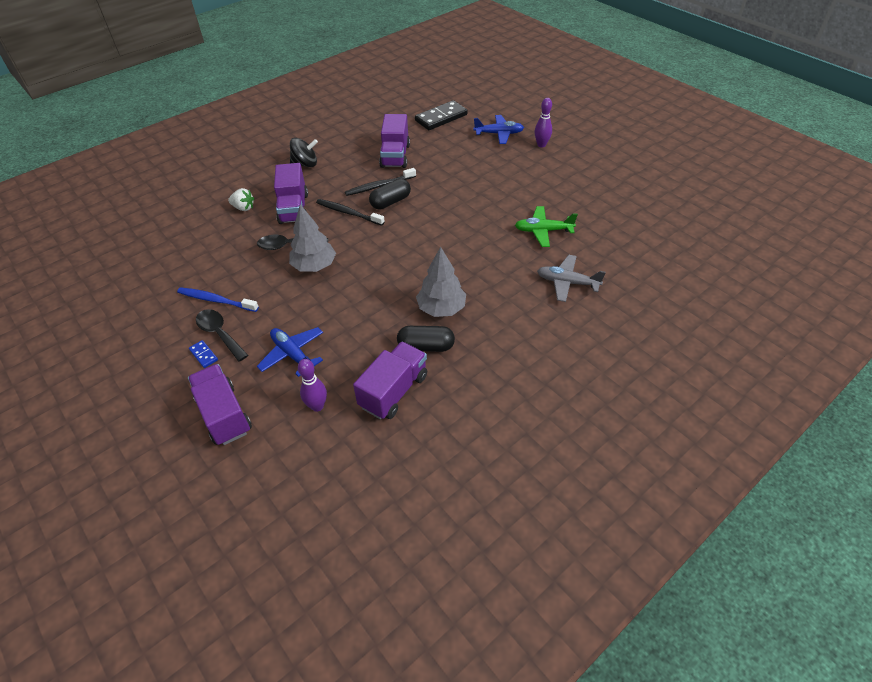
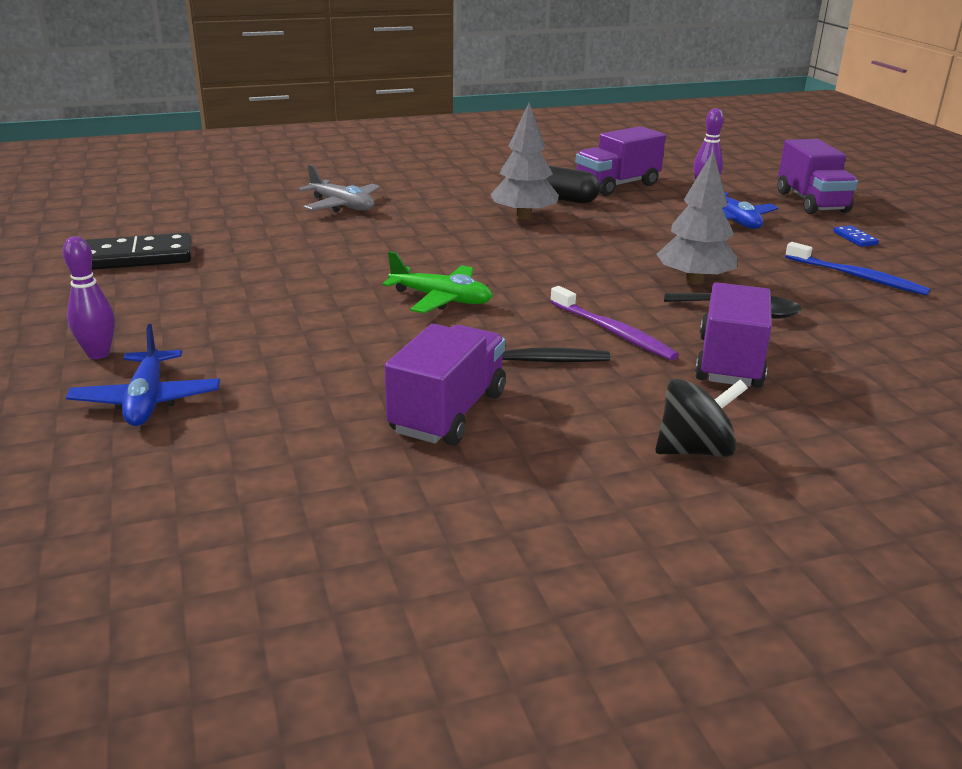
camera: 160 degrees left, 20 degrees down
black spoon [196,309,248,362] -> none
white strawberry [228,188,254,211] -> none
black spinning top [290,138,318,167] -> black spinning top turned 150 degrees clockwise [655,378,748,457]
black toothbrush [316,199,385,226] -> purple toothbrush [550,286,679,360]
black capsule [369,179,411,210] -> none
black domino [415,100,468,130] -> black domino moved to [85,233,192,270]
blue plane [473,115,524,144] -> blue plane turned 120 degrees counterclockwise [66,324,220,426]
green plane [515,206,578,247] -> green plane moved to [383,251,493,313]

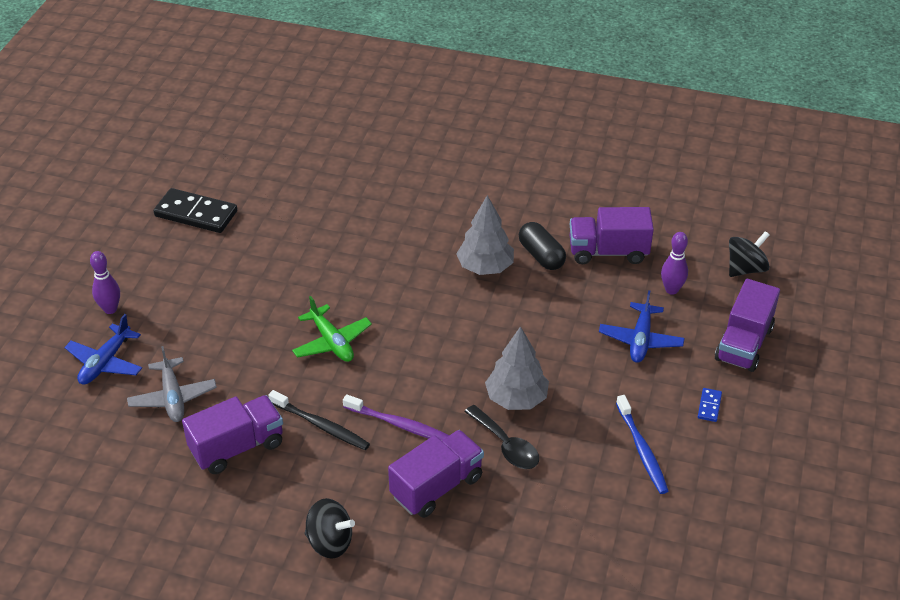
camera: 35 degrees right, 15 degrees up
grey plane [299,165,380,212] -> grey plane moved to [127,346,217,422]
purple toothbrush [550,286,679,360] -> purple toothbrush turned 60 degrees counterclockwise [343,394,449,441]
none -> black spinning top [729,231,770,277]

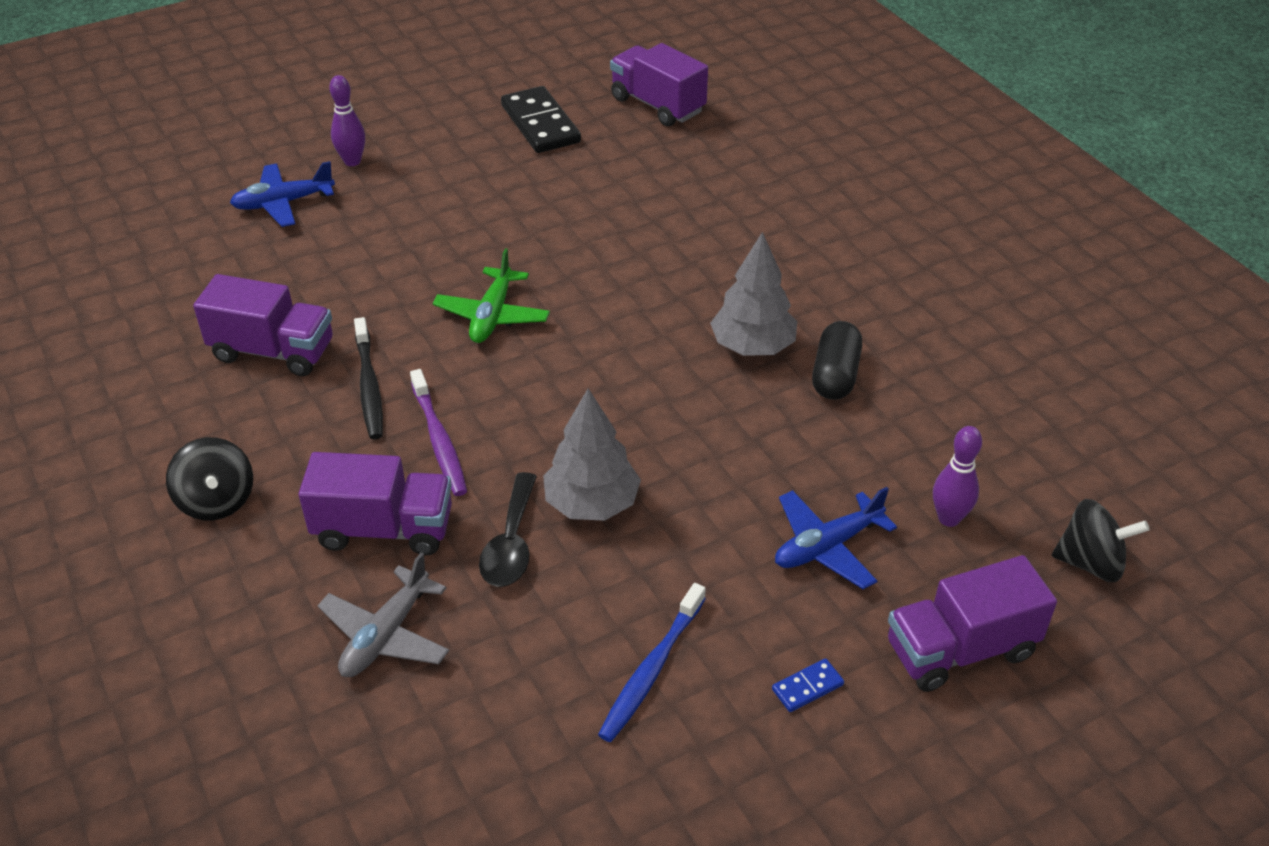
camera: 45 degrees right, 0 degrees up
grey plane [127,346,217,422] -> grey plane moved to [318,552,449,677]
purple truck [570,207,654,264] -> purple truck moved to [610,43,708,126]

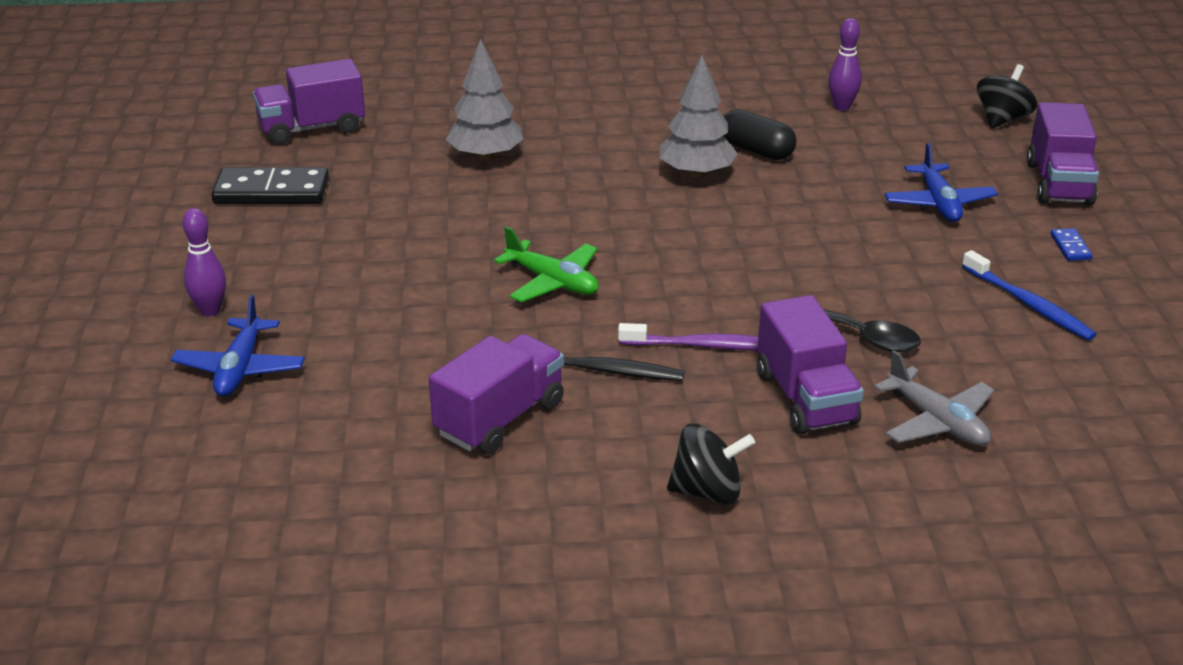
camera: 65 degrees left, 10 degrees down
purple truck [299,452,452,555] -> purple truck turned 135 degrees clockwise [757,295,864,434]
grey tree [543,388,641,521] -> grey tree moved to [446,39,524,161]
purple bowling pin [933,426,982,527] -> purple bowling pin moved to [828,18,862,111]

